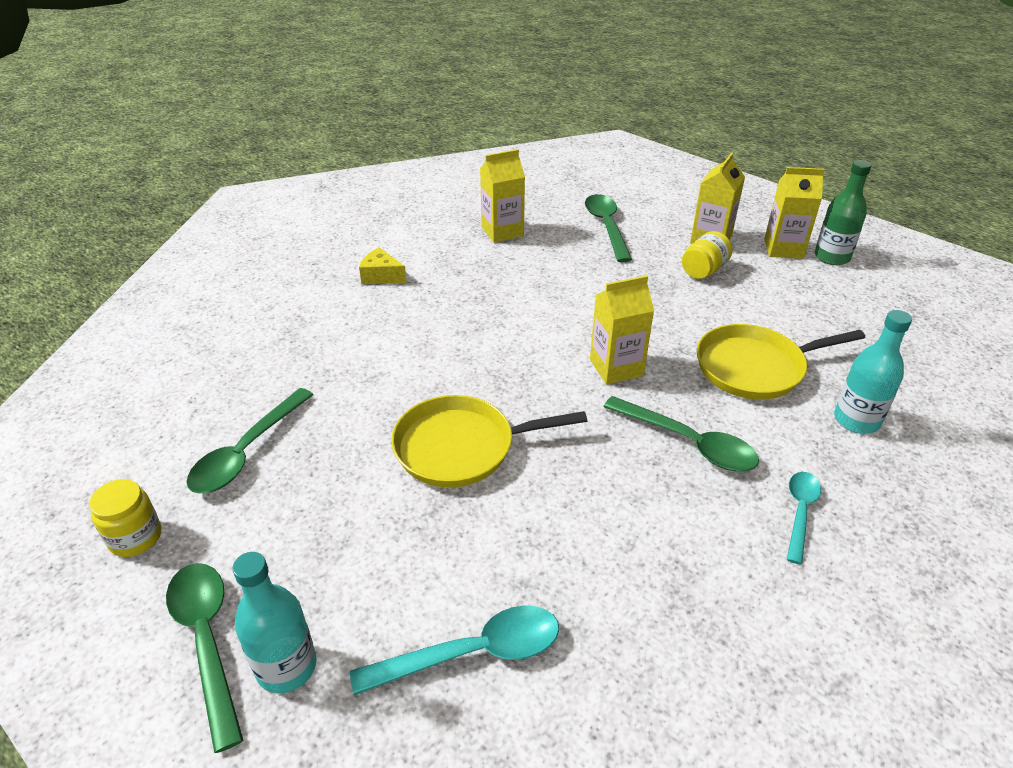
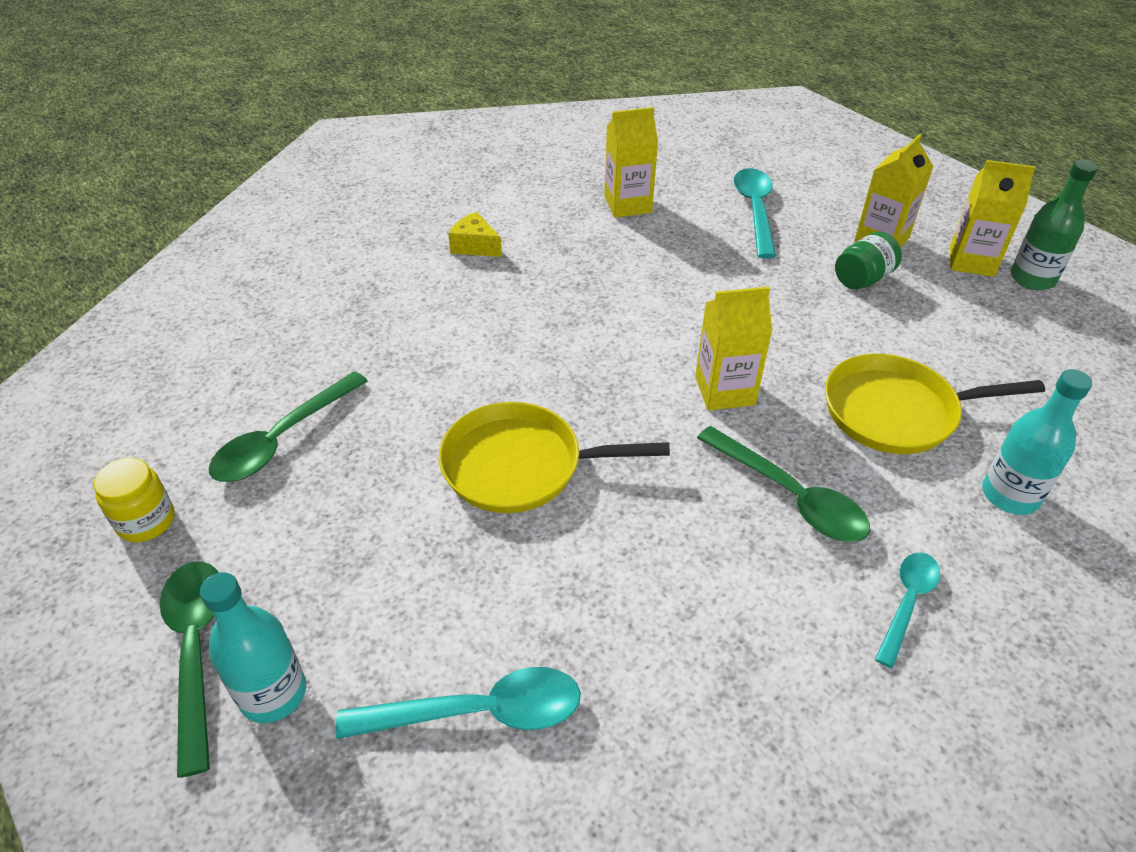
camera: 10 degrees right, 5 degrees up
green spoon [585,194,632,262] -> turquoise spoon [734,168,776,258]
yellow jar [682,231,732,279] -> green jar [835,232,902,290]

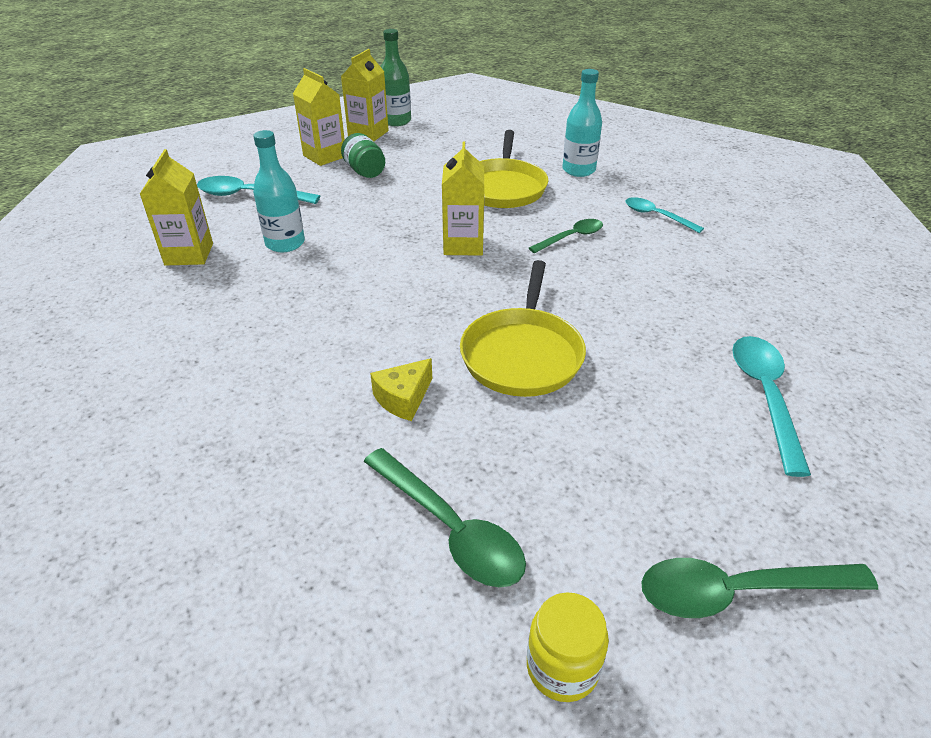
camera: 80 degrees left, 5 degrees down
turquoise bottle [200,572,306,723] -> turquoise bottle moved to [253,130,305,253]
yellow cheese [448,212,502,257] -> yellow cheese moved to [370,358,432,421]
green spoon [697,426,870,542] -> green spoon [529,219,603,253], size x0.64

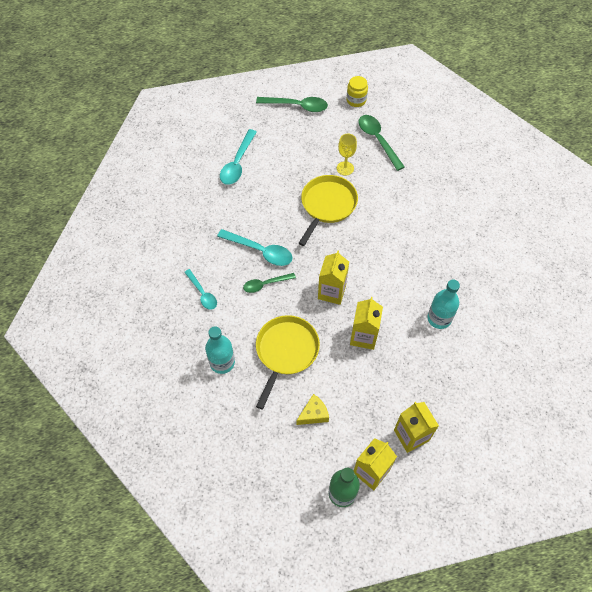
camera: 165 degrees left, 20 degrees up
yellow carton [140,149,213,266] -> yellow carton moved to [350,297,383,350]
turquoise spoon [197,176,320,204] -> turquoise spoon moved to [217,229,293,266]
green jar [341,133,385,178] -> none
yellow cheese [370,358,432,421] -> yellow cheese moved to [297,394,329,425]
none -> yellow goblet [337,134,357,176]

